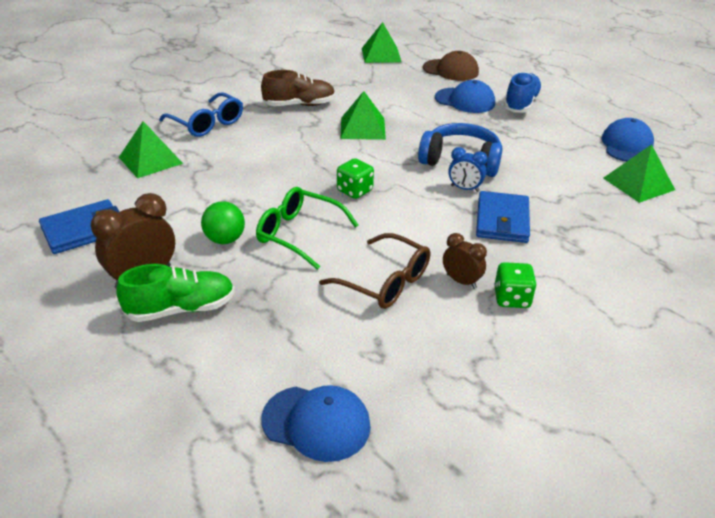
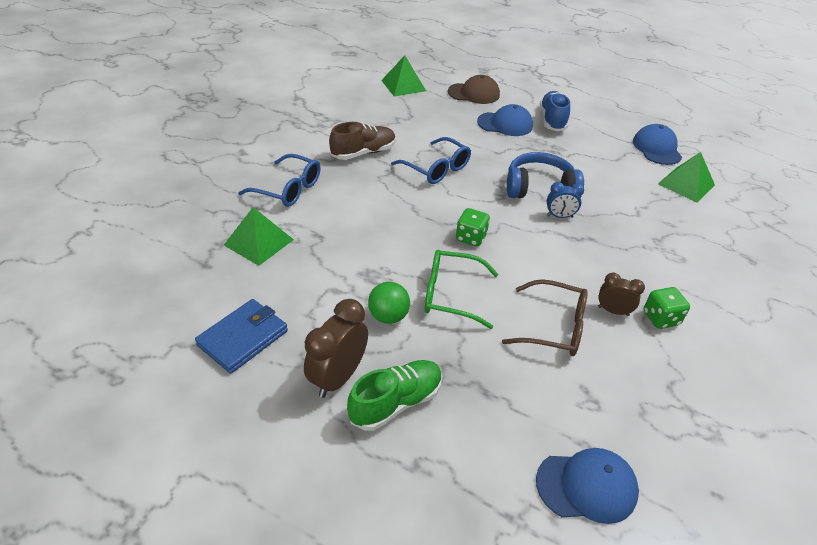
camera: 20 degrees left, 5 degrees up
green pyramid [341,91,386,140] -> blue glasses [391,137,471,184]
blue wallet [476,191,530,243] -> none

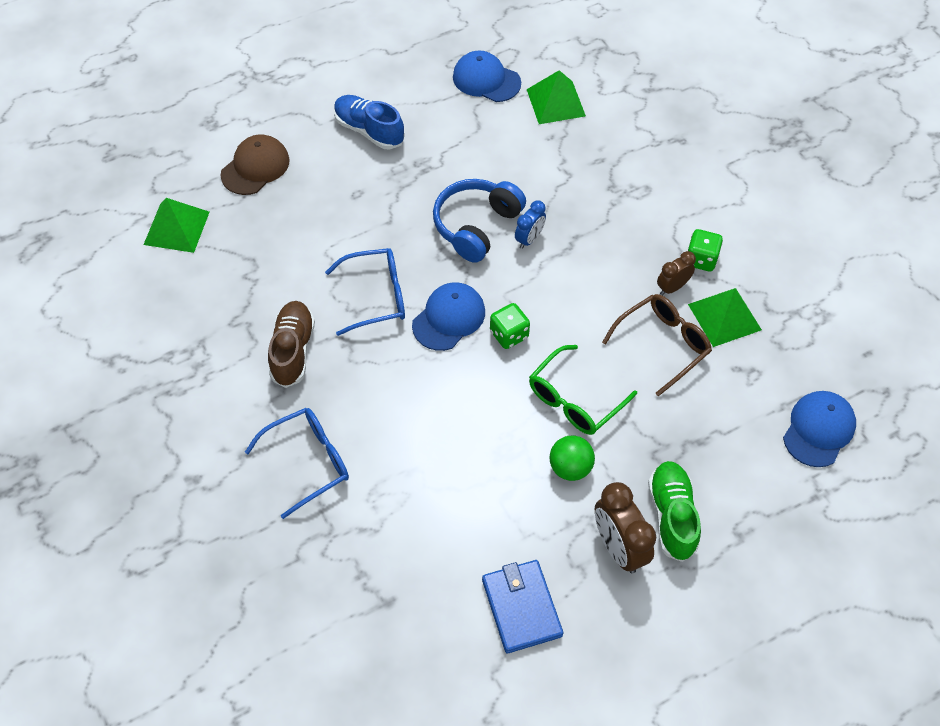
camera: 55 degrees left, 15 degrees up
green pyramid [224,207,294,266] -> green pyramid moved to [688,288,762,347]
blue cap [477,104,533,136] -> blue cap moved to [412,282,485,351]

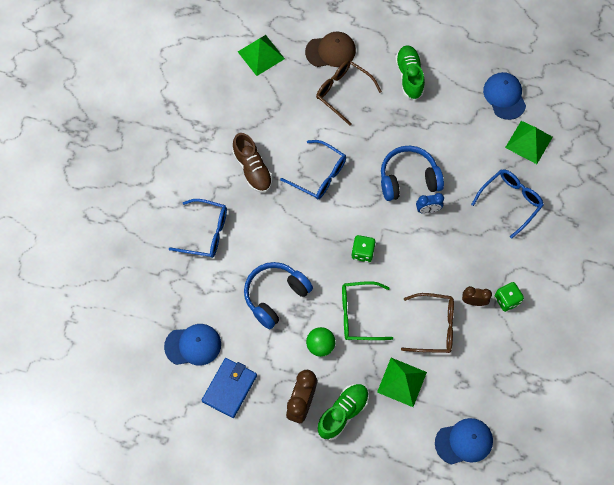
camera: 45 degrees right, 10 degrees up
brown shoe [268,301,315,388] -> brown shoe turned 105 degrees clockwise [232,133,273,193]
blue shoe [334,95,405,149] -> green shoe [395,45,425,100]
blue cap [412,282,485,351] -> blue cap moved to [164,324,221,366]
green pyramid [688,288,762,347] -> green pyramid moved to [377,358,427,407]
none -> blue headphones [244,262,313,329]
none -> brown glasses [316,60,382,126]
none -> blue glasses [471,169,544,239]

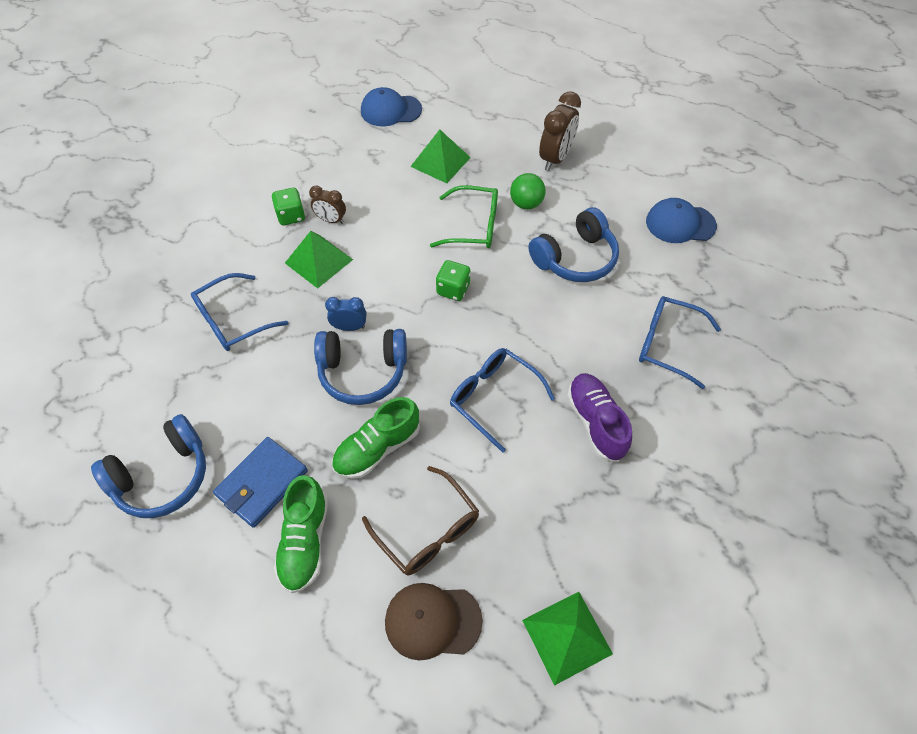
camera: 170 degrees left, 10 degrees down
blue wallet [202,358,257,418] -> blue wallet moved to [213,437,308,528]
brown shoe [232,133,273,193] -> purple shoe [567,373,632,462]
green shoe [317,384,369,440] -> green shoe moved to [332,397,420,479]
brown glasses [401,293,454,353] -> none
blue cap [483,72,526,120] -> blue headphones [91,414,206,518]
green pyramid [505,121,553,164] -> green pyramid moved to [285,231,353,289]

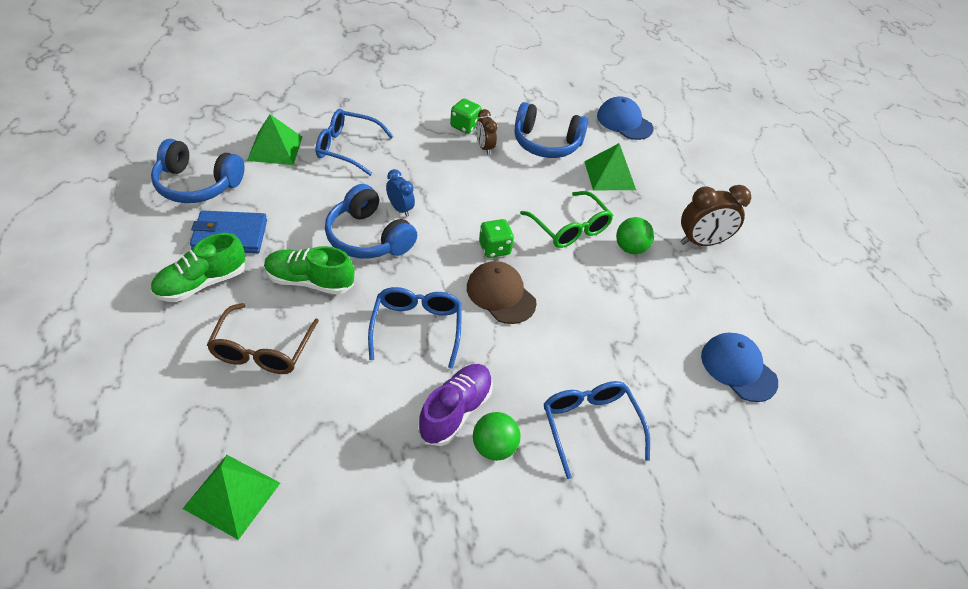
camera: 45 degrees right, 10 degrees down
green pyramid [285,231,353,289] -> green pyramid moved to [247,114,302,165]
brown cap [385,583,483,660] -> brown cap moved to [467,261,537,324]
blue headphones [528,207,619,282] -> blue headphones moved to [514,102,589,158]
none -> green ball [473,412,521,461]

